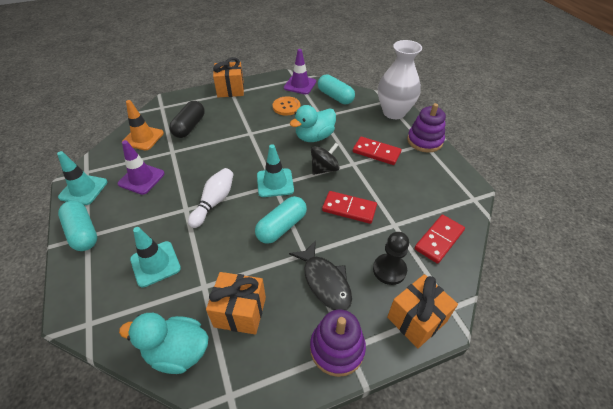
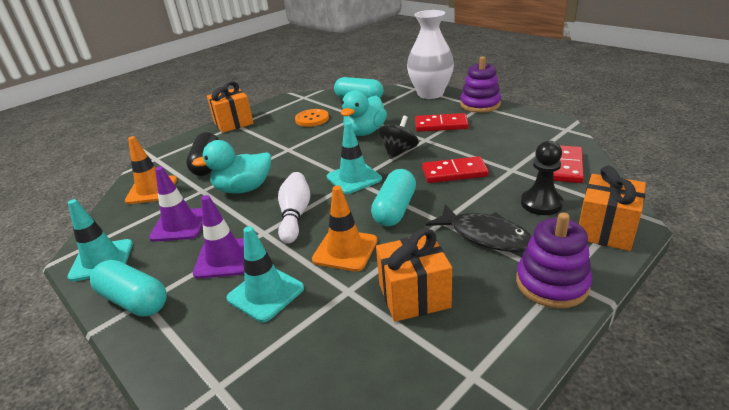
camera: 20 degrees left, 15 degrees down
turquoise duck [119,313,208,374] -> turquoise duck moved to [192,140,271,194]
purple traffic cone [284,49,316,94] -> purple traffic cone moved to [193,195,244,279]
none -> orange traffic cone [312,186,378,272]

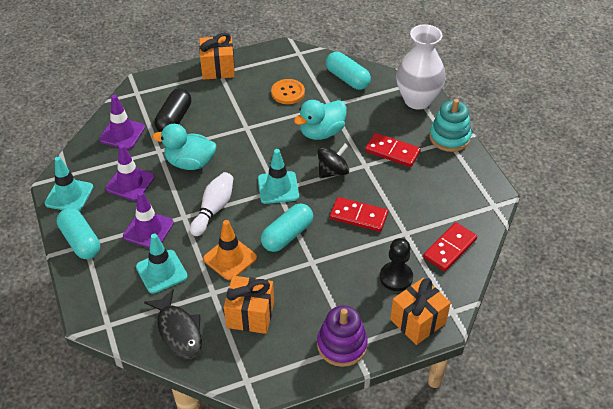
camera: 20 degrees right, 15 degrees up
orange traffic cone [125,136,177,204] -> purple traffic cone [99,95,145,149]
black fish [426,204,532,252] -> black fish moved to [144,289,202,359]
purple stacking toy [460,56,501,113] -> turquoise stacking toy [429,99,471,152]

